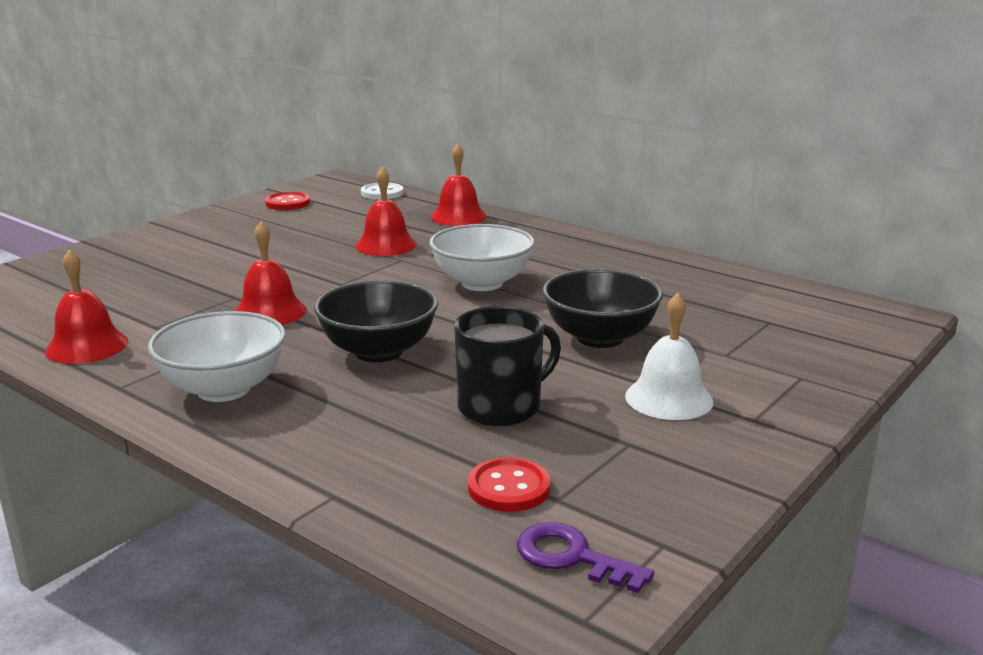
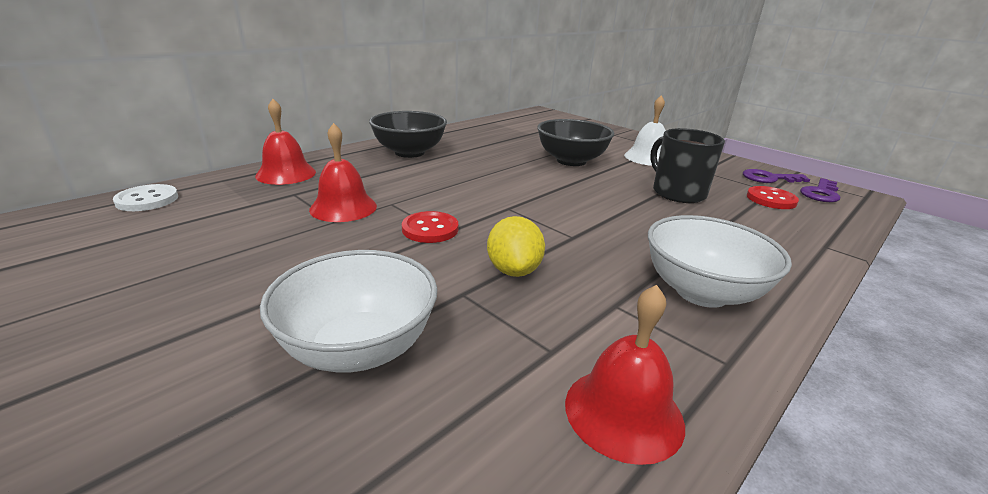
camera: 85 degrees left, 5 degrees up
red bell [235,222,307,325] -> yellow lemon [487,216,545,277]
red button [265,192,310,210] -> red button moved to [402,211,458,243]
black bowl [314,280,438,362] -> black bowl moved to [369,111,447,158]
white bowl [429,224,535,291] -> white bowl moved to [260,250,437,372]
none -> purple key [743,169,810,183]

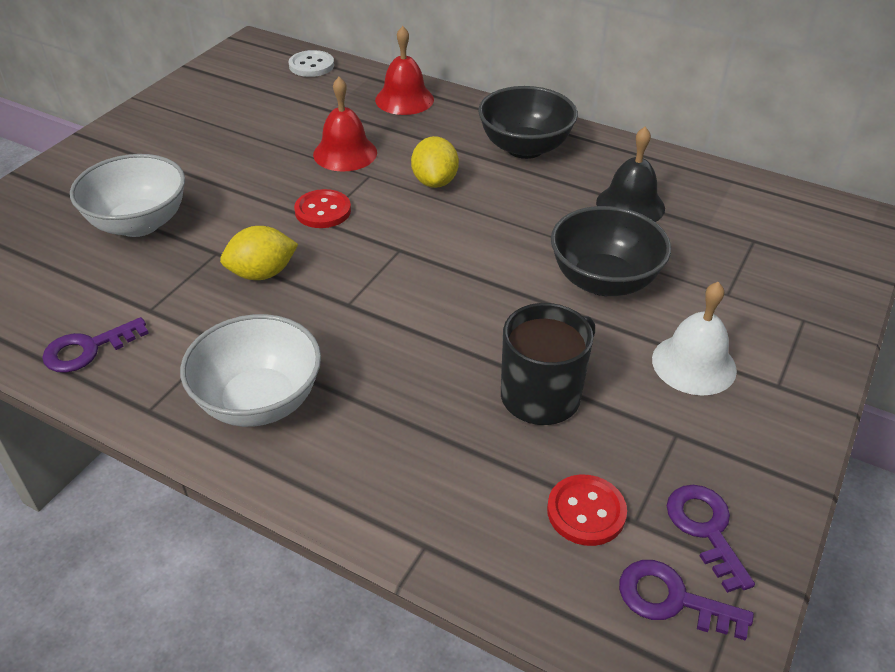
camera: 75 degrees right, 15 degrees up
red bell [565,285,685,465] -> purple key [42,317,149,373]
none -> yellow lemon [411,136,459,188]
none -> black bell [596,127,665,222]

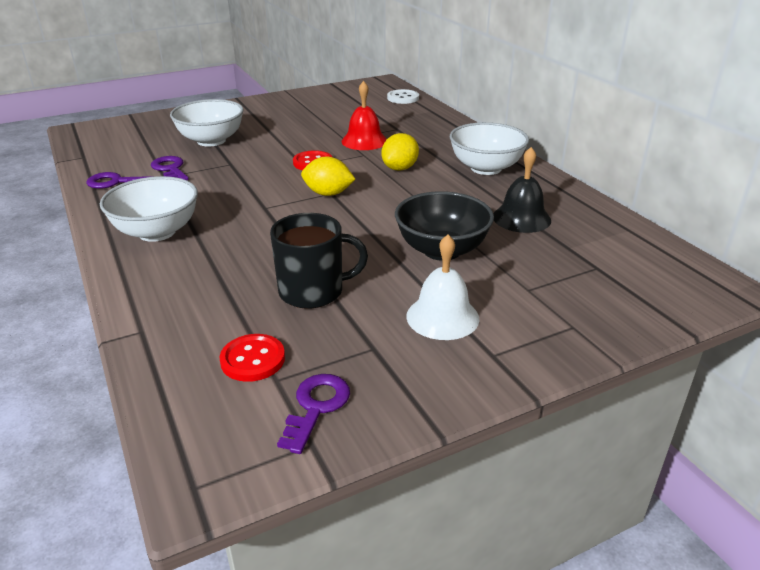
camera: 35 degrees right, 10 degrees down
yellow lemon [220,226,298,280] -> yellow lemon moved to [301,157,355,196]
red bell [375,26,434,115] -> none
black bowl [478,86,578,159] -> white bowl [450,122,529,175]
purple key [619,560,754,640] -> purple key moved to [151,156,189,180]

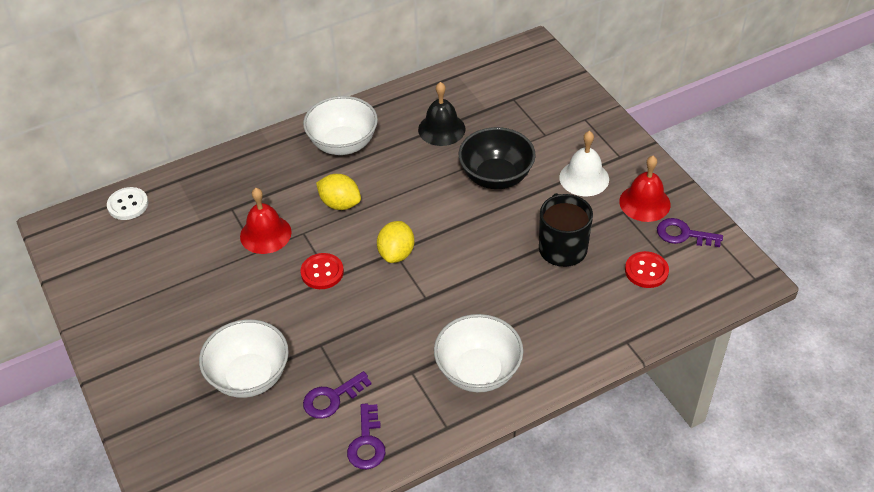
camera: 90 degrees left, 15 degrees up
none -> red bell [619,156,671,222]

